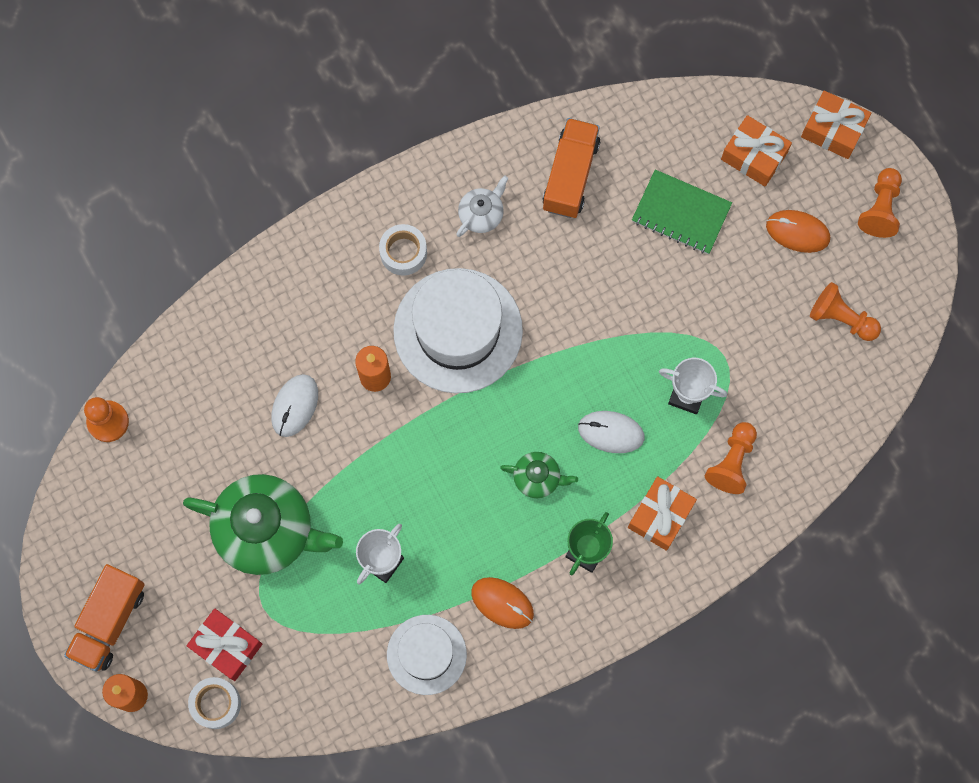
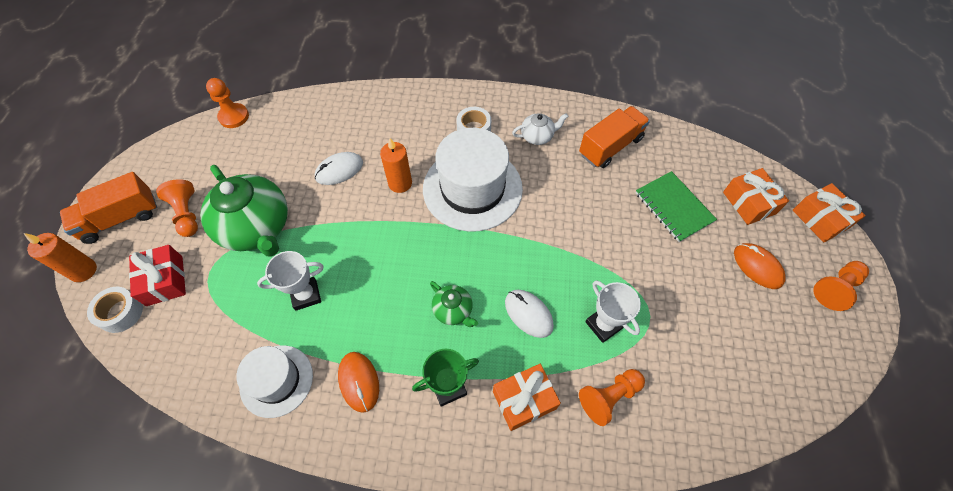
camera: 35 degrees right, 15 degrees down
orange pawn [810,282,881,341] -> orange pawn moved to [156,179,198,237]

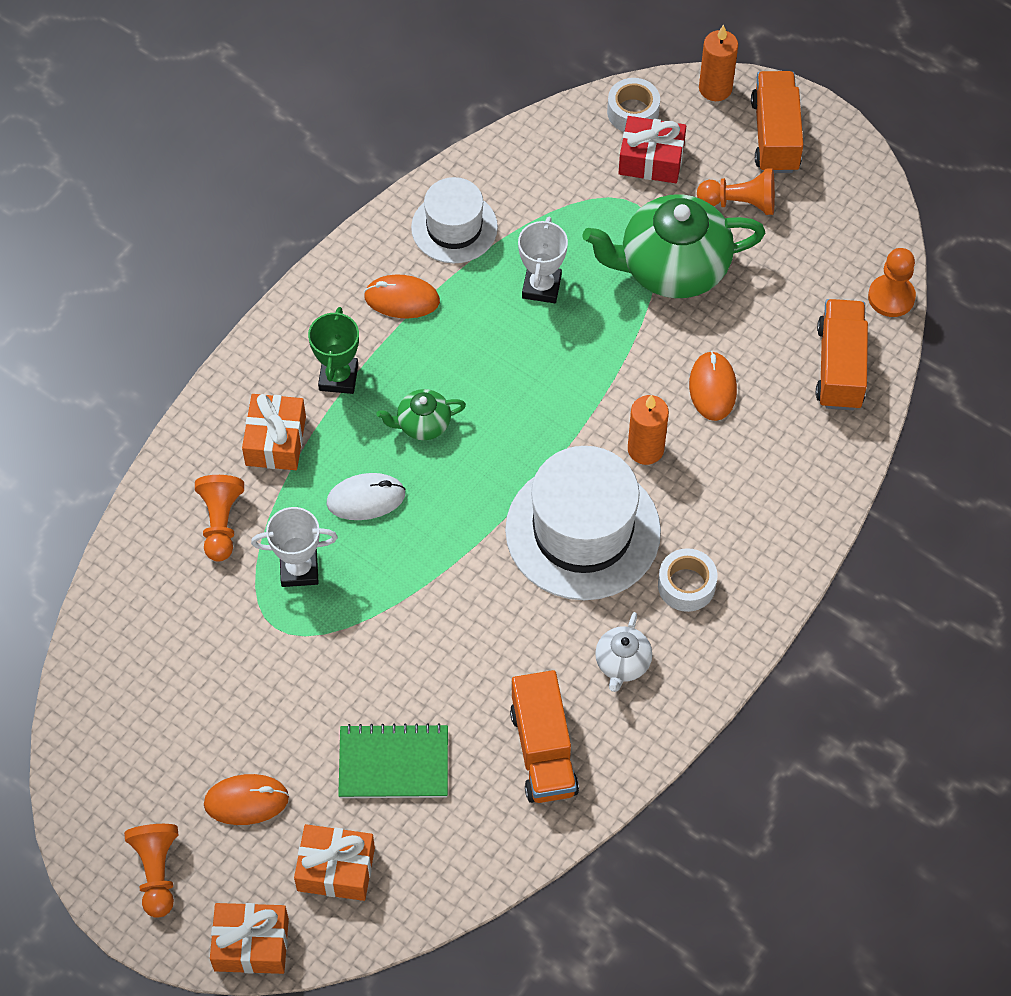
camera: 120 degrees right, 0 degrees up
white mouse [315,152,363,185] -> orange mouse [689,351,737,421]
none -> orange truck [816,299,868,410]

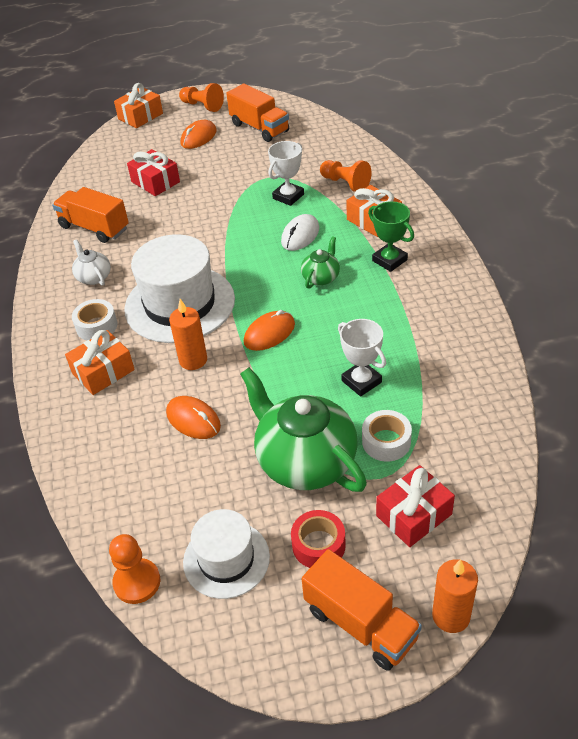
camera: 135 degrees right, 15 degrees down
orange gift [294,824,375,901] -> orange gift moved to [65,330,135,395]
green notebook [338,723,448,798] -> red gift [127,149,180,196]
orange mouse [364,275,440,318] -> orange mouse moved to [244,310,295,351]
white hat [411,177,498,263] -> white hat moved to [183,509,270,599]
green teapot [582,194,765,298] -> green teapot turned 75 degrees counterclockwise [240,367,367,492]
white tape [607,78,660,132] -> white tape moved to [362,410,412,462]
orange pawn [697,168,775,215] -> red tape [291,510,346,568]
orange truck [816,299,868,410] -> orange truck moved to [226,84,289,142]

